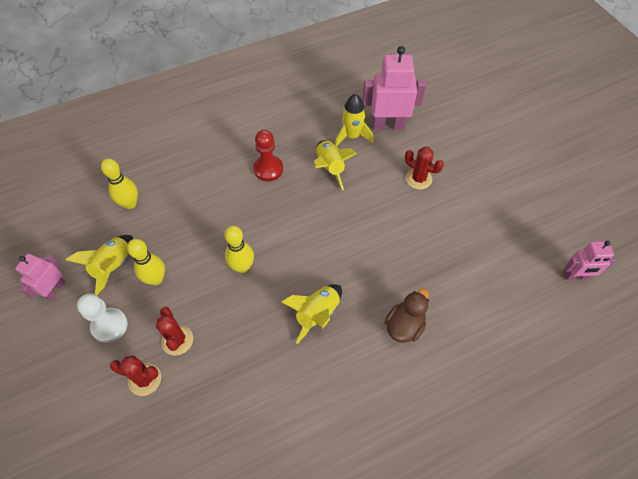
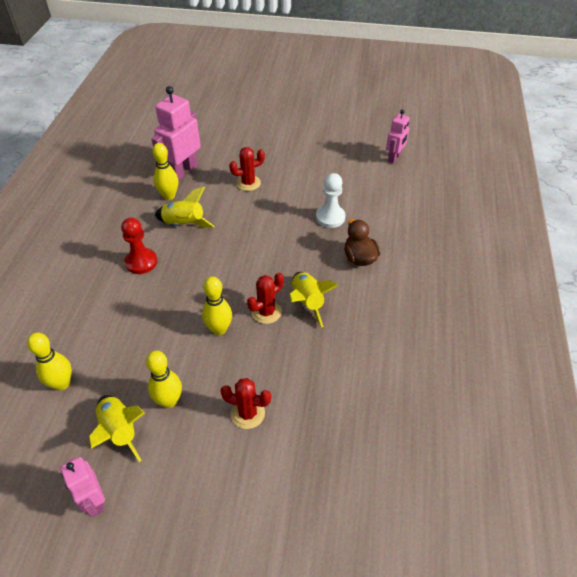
camera: 55 degrees left, 10 degrees down
white pawn [77,293,128,343] -> white pawn moved to [316,173,346,228]
red cactus [110,355,161,396] -> red cactus moved to [247,273,284,324]
yellow rocket [335,94,374,146] -> yellow bowling pin [152,143,178,200]

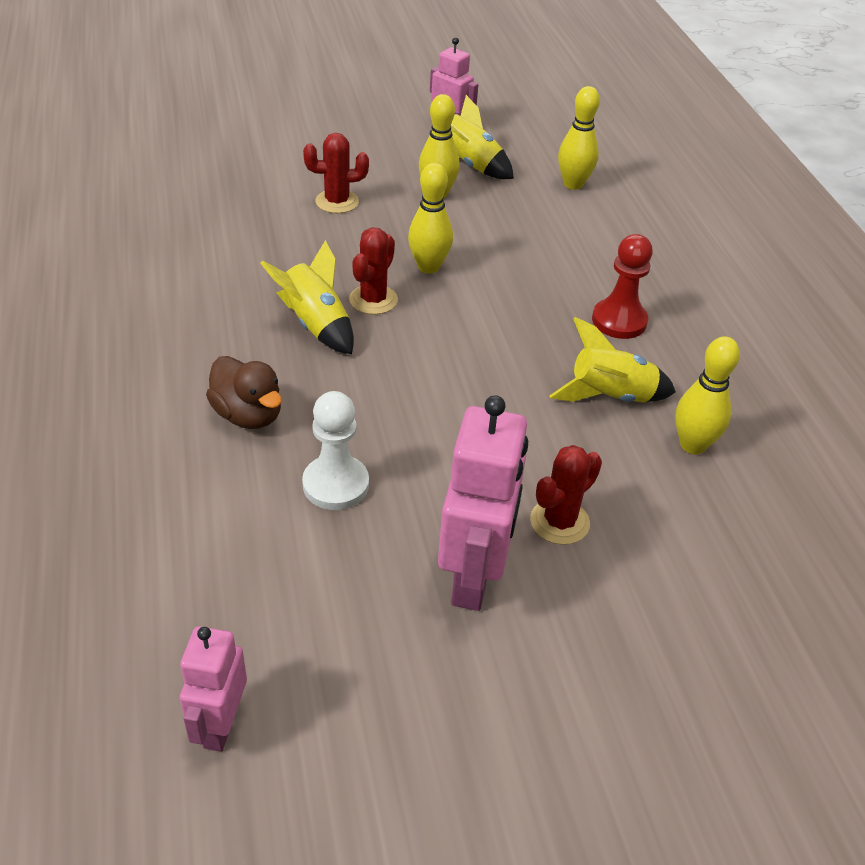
camera: 155 degrees right, 5 degrees down
pink robot [151,86,201,181] -> pink robot moved to [438,395,528,611]

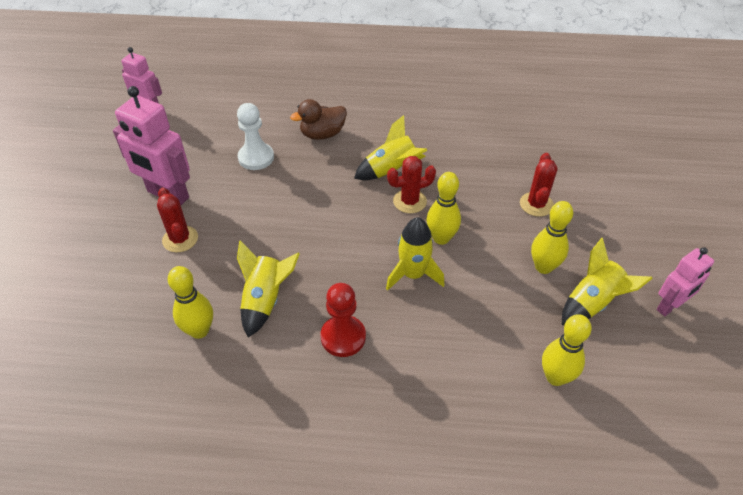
camera: 110 degrees right, 5 degrees up
red cactus [349,227,398,315] -> red cactus turned 60 degrees counterclockwise [387,156,436,213]
none -> yellow rocket [386,217,444,291]

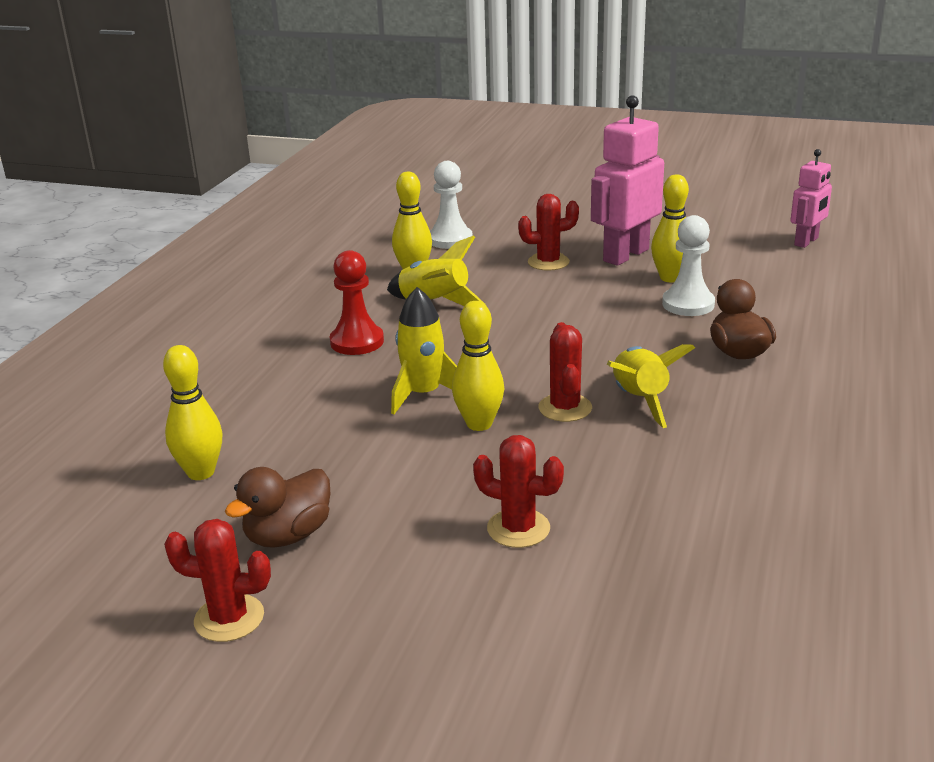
camera: 105 degrees right, 20 degrees down
yellow bowling pin [531,201,573,274] -> yellow bowling pin moved to [651,174,689,282]
yellow rocket [562,238,653,325] -> brown duck [225,467,331,548]
pink robot [656,247,714,316] -> red cactus [164,519,271,642]
none -> white pawn [430,161,472,249]

